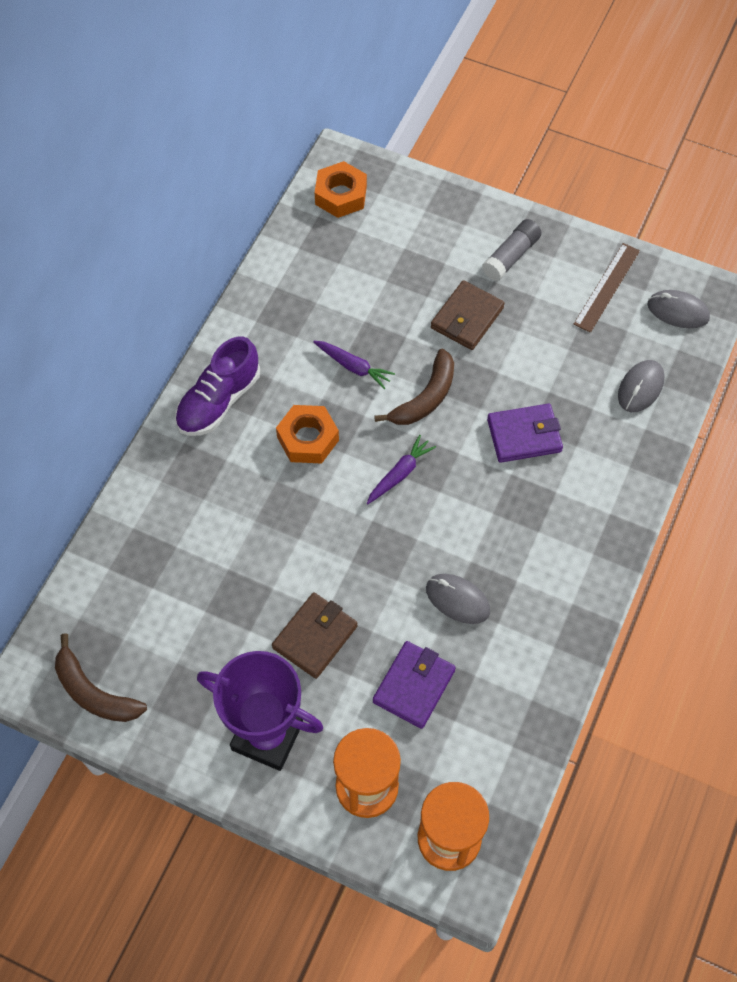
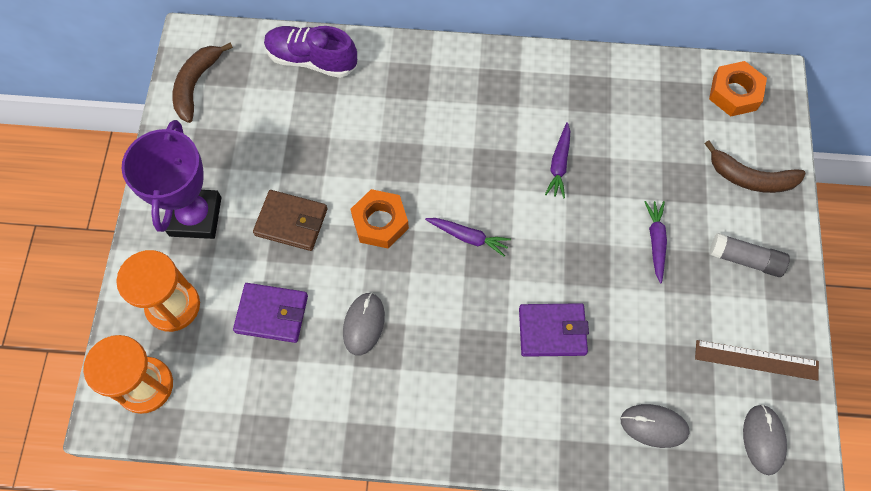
camera: 70 degrees right, 5 degrees up
purple shoe [175,337,260,436] -> purple shoe moved to [264,26,357,78]
orange nut [276,405,339,464] -> orange nut moved to [350,189,409,249]
brown banana [374,349,454,425] -> brown banana moved to [704,140,806,193]
brown wallet [431,280,505,350] -> purple carrot [645,201,667,284]
purple wallet [487,403,563,463] -> purple wallet turned 60 degrees counterclockwise [519,303,589,357]

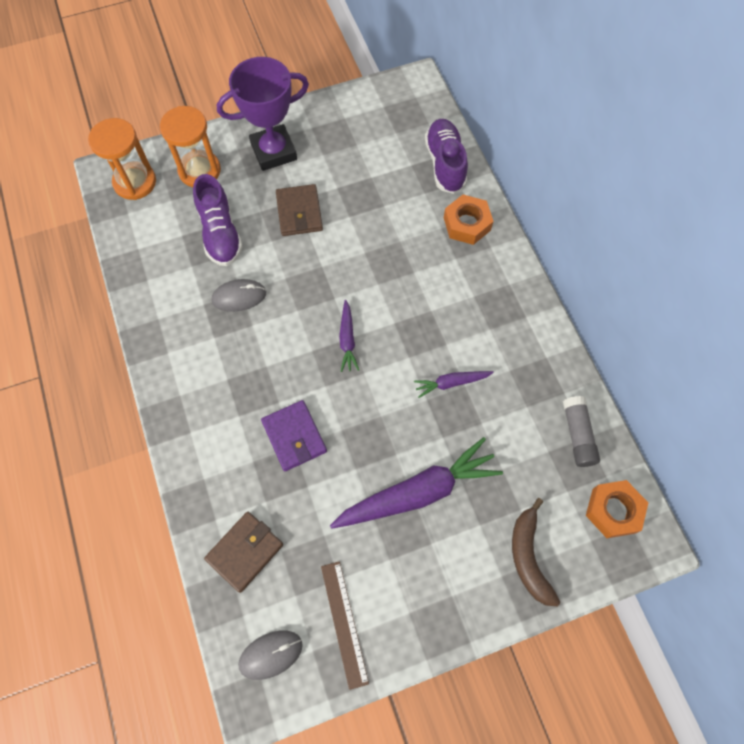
camera: 65 degrees right, 0 degrees up
brown banana [173,43,233,123] -> none
purple wallet [233,283,308,343] -> purple shoe [193,174,243,266]
orange nut [350,189,409,249] -> orange nut moved to [444,195,494,245]
grey mouse [620,404,690,448] -> brown wallet [204,512,283,593]
purple carrot [645,201,667,284] -> purple carrot [330,437,503,529], size x2.07
grey glue stick [709,233,790,277] -> grey glue stick moved to [563,396,600,467]

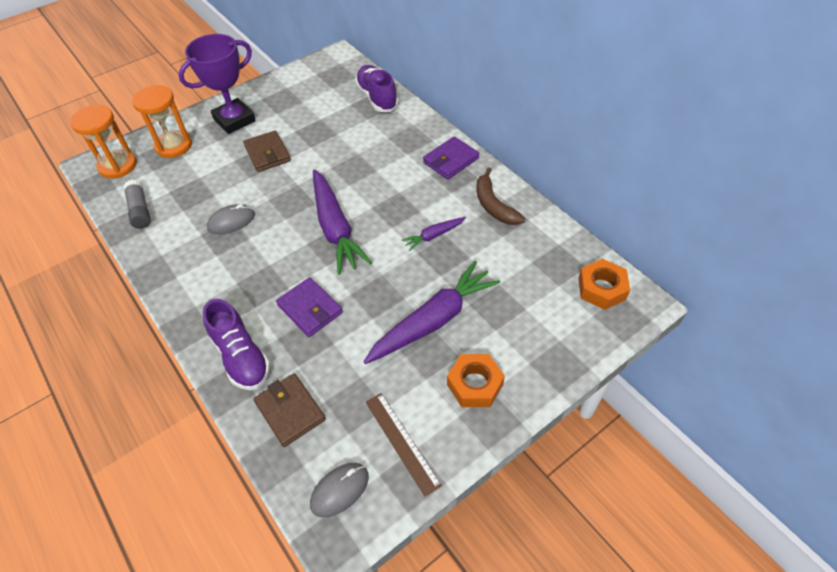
camera: 15 degrees left, 15 degrees down
purple shoe [193,174,243,266] -> purple shoe moved to [203,299,270,390]
brown wallet [204,512,283,593] -> brown wallet turned 60 degrees counterclockwise [254,373,326,447]
purple carrot [339,300,359,372] -> purple carrot [313,170,372,275], size x2.07
orange nut [444,195,494,245] -> orange nut moved to [447,354,505,407]
brown banana [512,498,560,606] -> brown banana moved to [477,167,525,225]
grey glue stick [563,396,600,467] -> grey glue stick moved to [123,180,151,229]
none -> purple wallet [423,136,479,179]

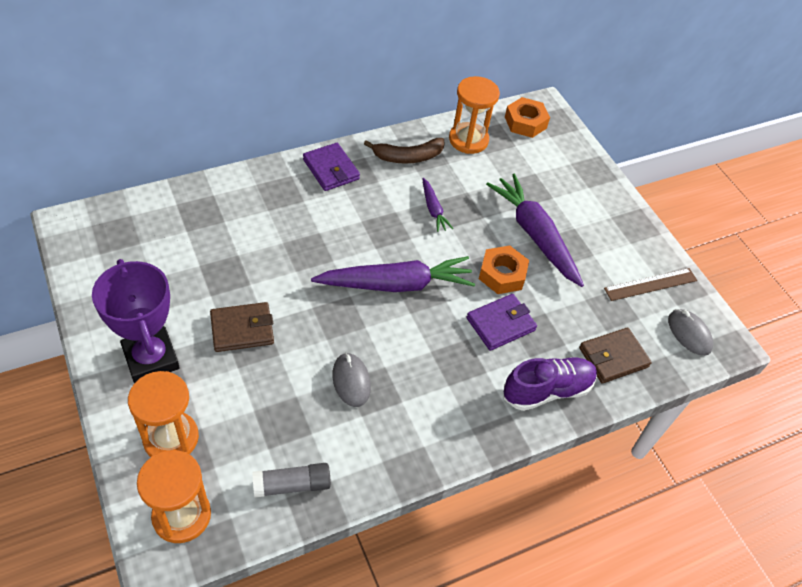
camera: 85 degrees left, 0 degrees up
purple shoe [355,65,398,112] -> none
orange nut [447,354,505,407] -> orange nut moved to [479,245,529,294]
none -> orange hourglass [449,76,500,154]

